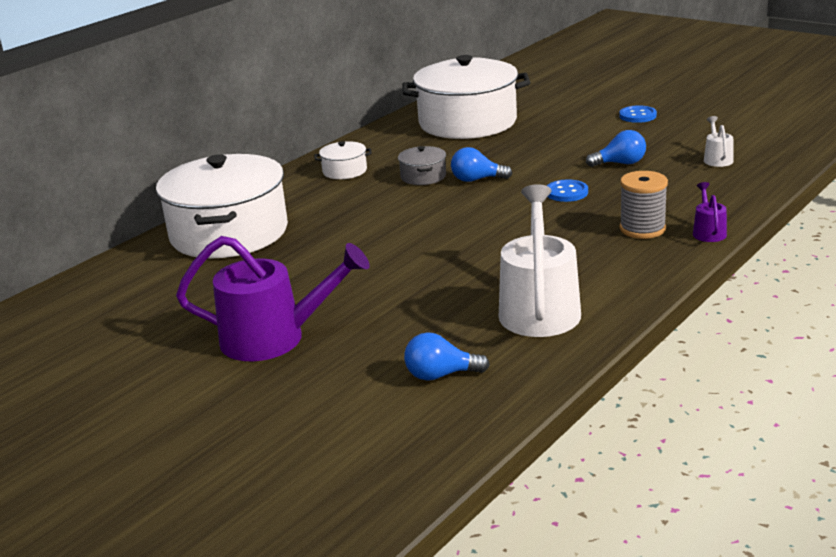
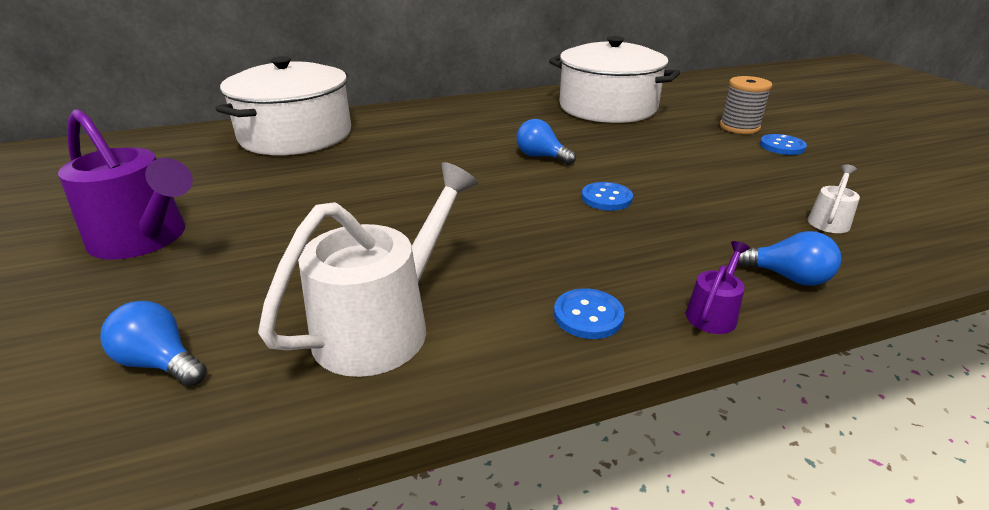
camera: 30 degrees right, 5 degrees up
white pot [314,141,372,179] -> none
grey pot [398,146,446,185] -> none
blue light bulb [586,130,646,167] -> blue light bulb moved to [737,231,841,286]
grey spool [620,171,668,239] -> grey spool moved to [720,76,772,134]
none -> blue button [554,288,625,339]

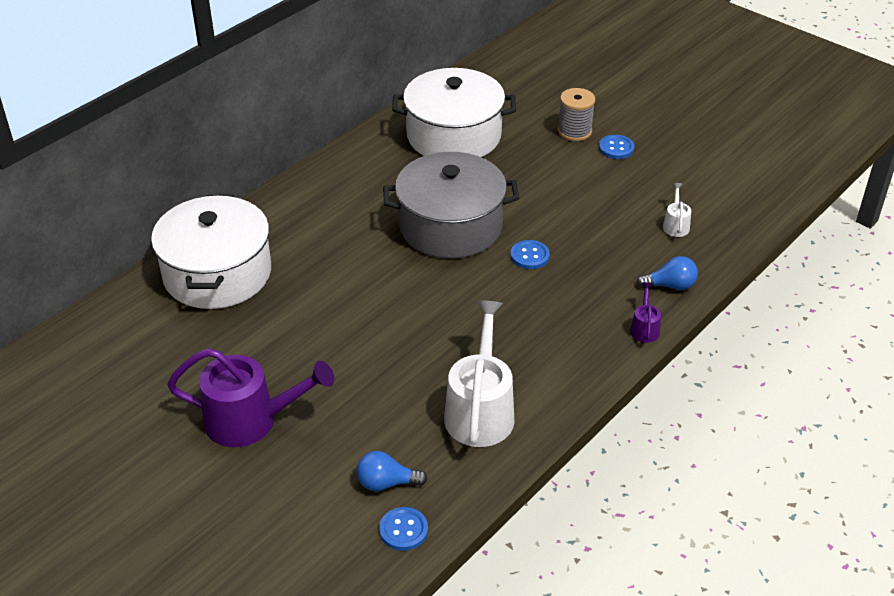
camera: 30 degrees left, 10 degrees up
blue light bulb [517,119,576,165] -> grey pot [383,152,519,258]
blue button [554,288,625,339] -> blue button moved to [379,507,428,551]

